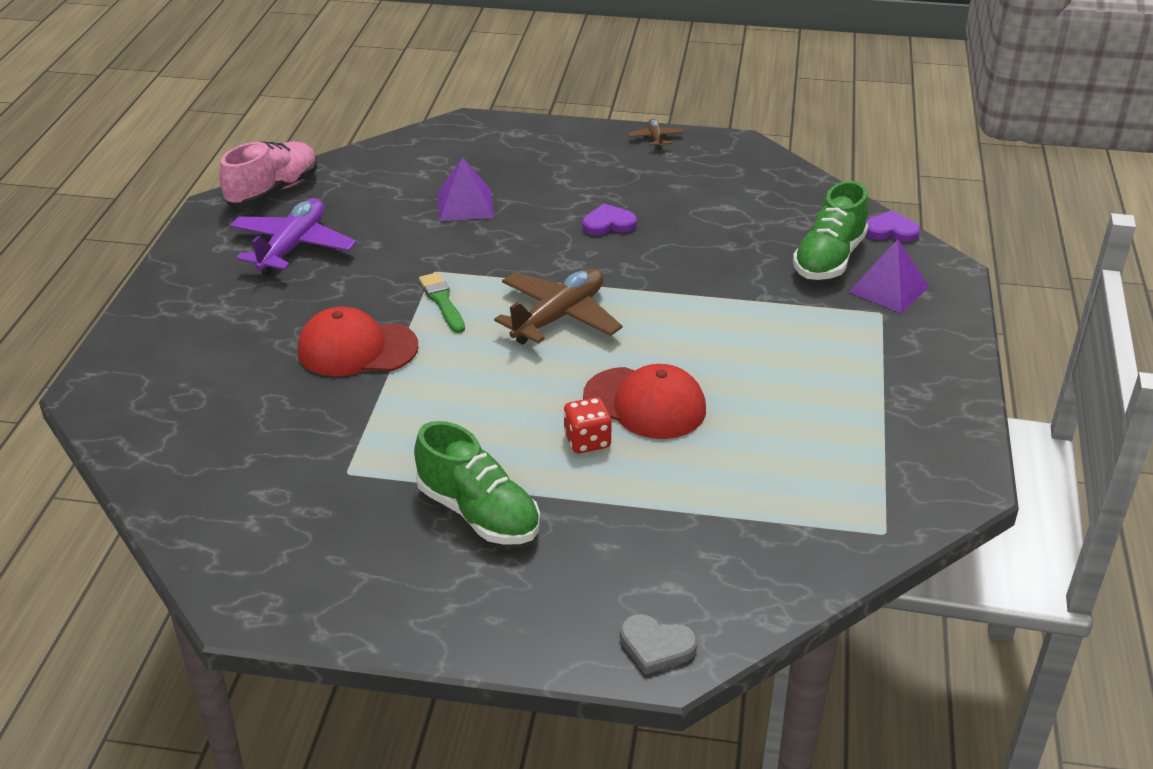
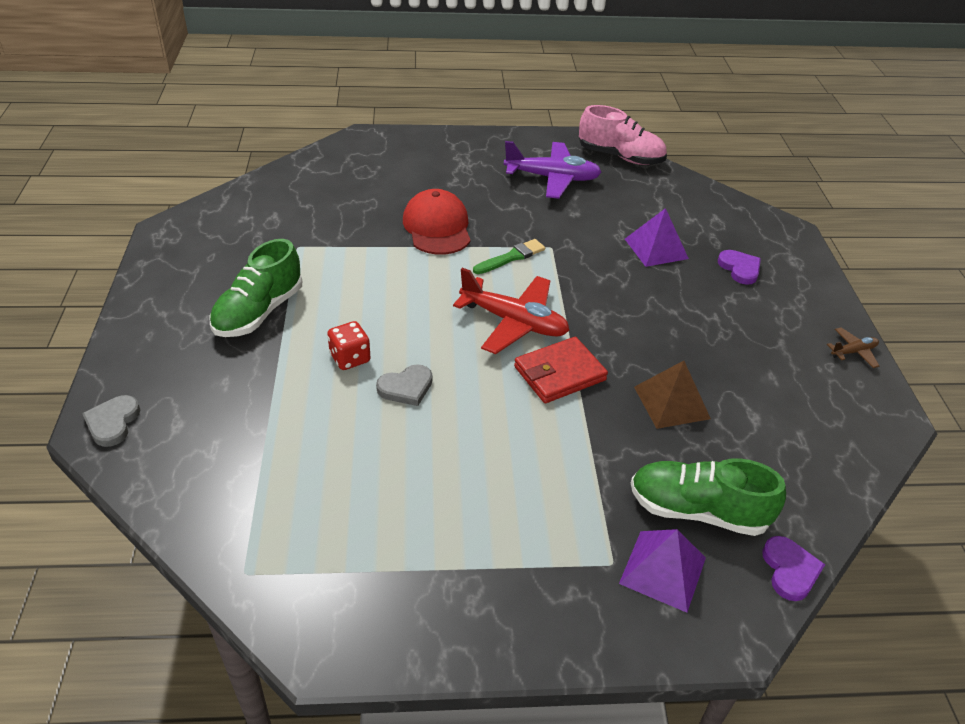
camera: 75 degrees right, 5 degrees up
brown plane [494,269,623,345] -> red plane [453,268,570,354]
purple heart [583,204,637,235] -> purple heart moved to [718,250,761,285]
red cap [583,364,706,439] -> grey heart [376,364,432,406]
none -> red wallet [514,337,608,403]
none -> brown pyramid [634,361,711,429]

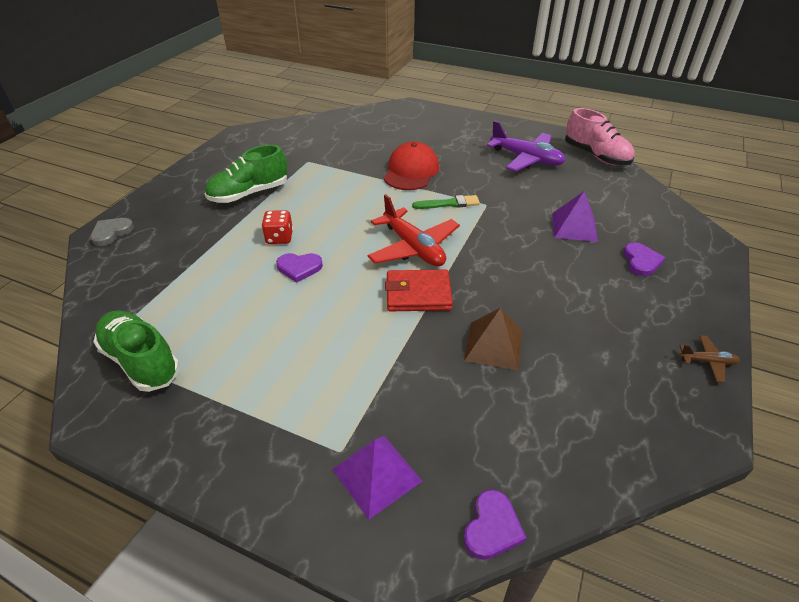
camera: 30 degrees right, 0 degrees up
grey heart [376,364,432,406] -> purple heart [276,253,323,283]
green shoe [631,458,786,536] -> green shoe moved to [93,310,180,392]

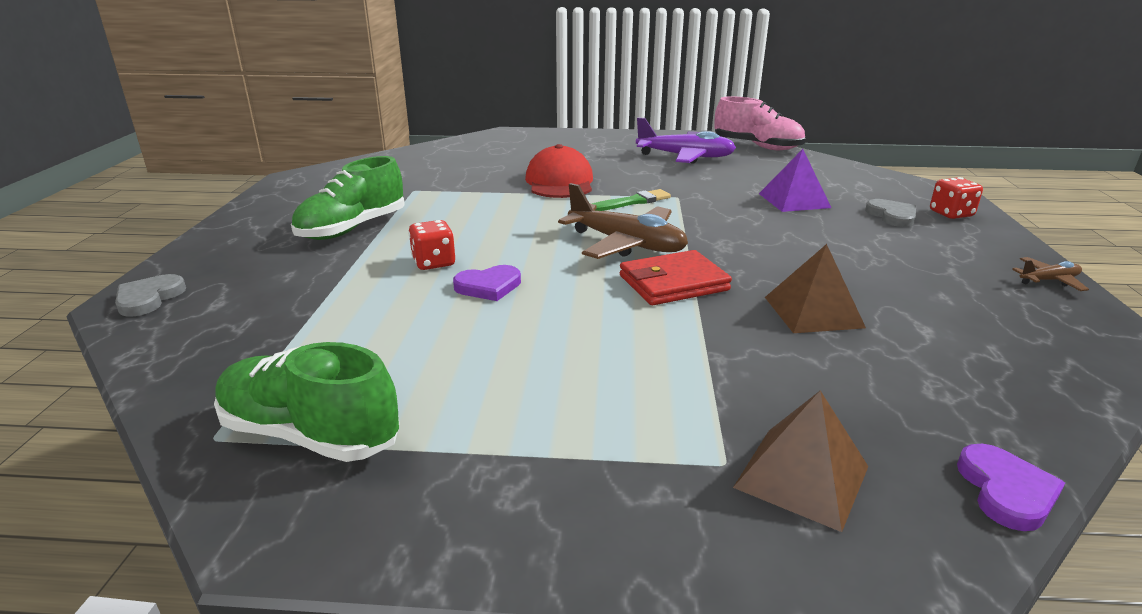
camera: 20 degrees left, 15 degrees down
purple pyramid [332,436,422,520] -> brown pyramid [733,390,868,532]
red plane [367,194,460,266] -> brown plane [558,183,688,259]
purple heart [623,242,665,276] -> grey heart [865,199,916,227]
none -> red dice [930,177,983,219]

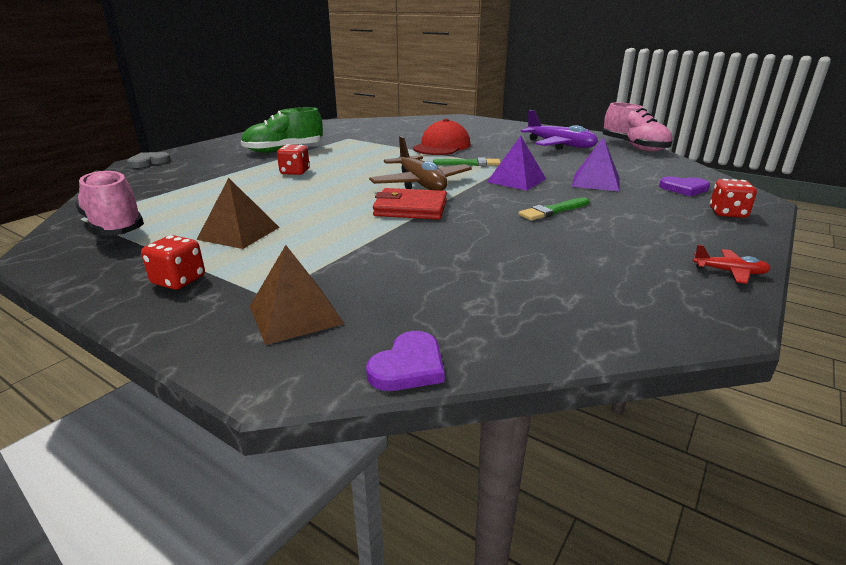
camera: 30 degrees right, 0 degrees up
green shoe [214,342,400,462] -> pink shoe [76,170,144,236]
purple heart [453,265,521,301] -> purple heart moved to [659,176,710,196]
brown pyramid [765,244,866,333] -> brown pyramid moved to [196,178,279,249]
grey heart [865,199,916,227] -> none
brown plane [1012,257,1089,291] -> red plane [693,245,771,284]
none -> red dice [141,235,205,290]
none -> purple pyramid [487,136,546,191]
none -> green brush [518,197,589,221]

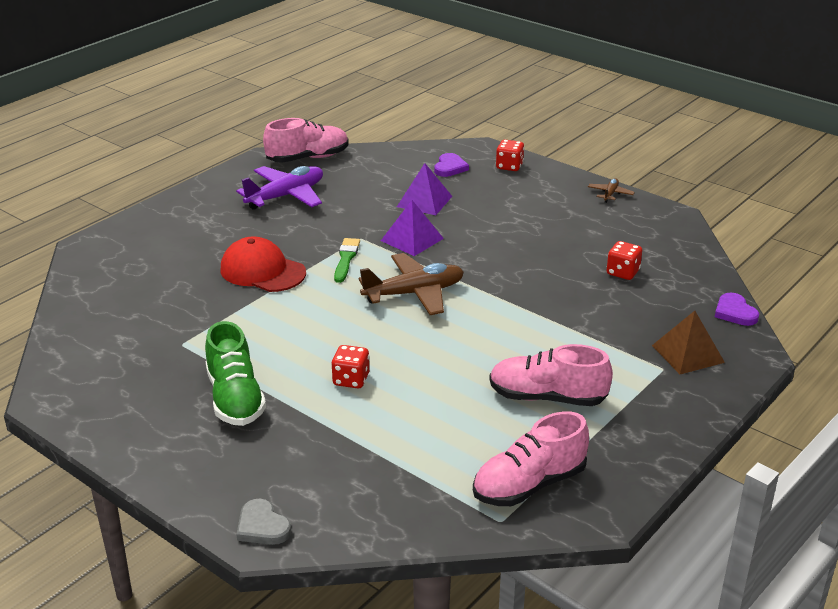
camera: 85 degrees left, 5 degrees up
red dice [141,235,205,290] -> red dice moved to [607,241,642,280]
brown pyramid [196,178,279,249] -> pink shoe [489,344,613,406]
purple heart [366,331,445,391] -> purple heart turned 150 degrees counterclockwise [715,293,759,326]
red wallet [373,188,447,220] -> none
green brush [518,197,589,221] -> none
red plane [693,245,771,284] -> brown plane [588,178,635,203]

